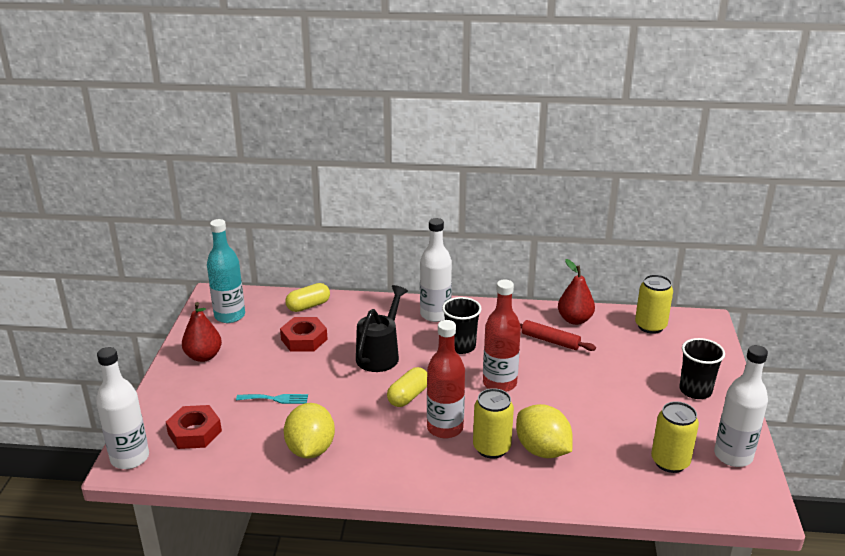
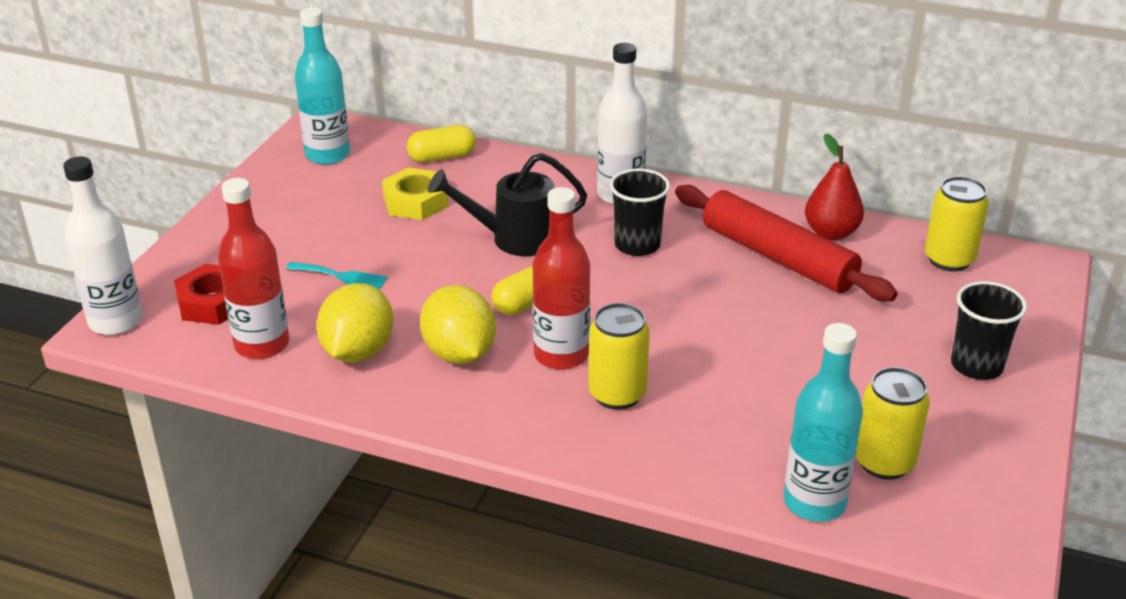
camera: 15 degrees right, 5 degrees up
red pear [182,302,222,362] -> none
red nut [280,317,328,352] -> yellow nut [382,167,449,220]
black watering can [356,285,408,372] -> black watering can turned 135 degrees counterclockwise [428,153,587,256]
red bottle [483,279,521,392] -> red bottle moved to [218,178,289,359]
yellow lemon [516,404,573,458] -> yellow lemon moved to [420,285,496,364]
red rolling pin [520,320,596,351] -> red rolling pin [675,185,897,301], size x1.82
white bottle [714,345,768,467] -> none
none -> turquoise bottle [784,323,863,522]

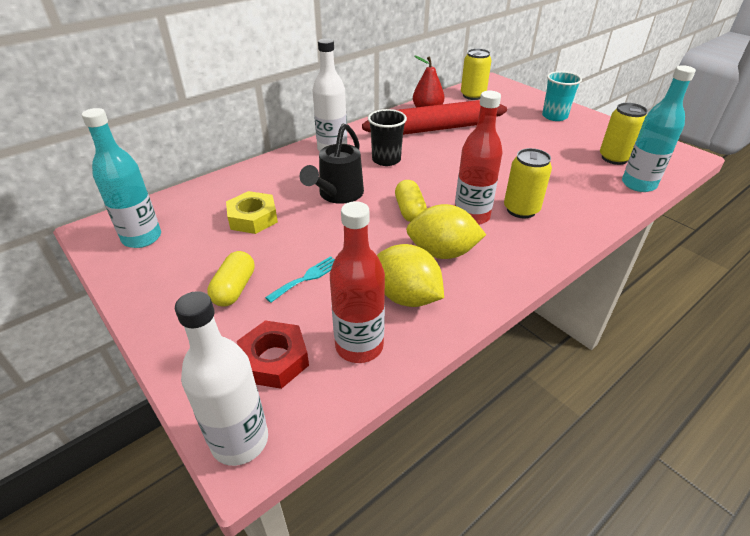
camera: 60 degrees left, 5 degrees up
yellow capsule [407,125,476,162] -> yellow capsule moved to [207,251,255,306]
black cup [951,281,1027,380] -> turquoise cup [542,71,582,121]

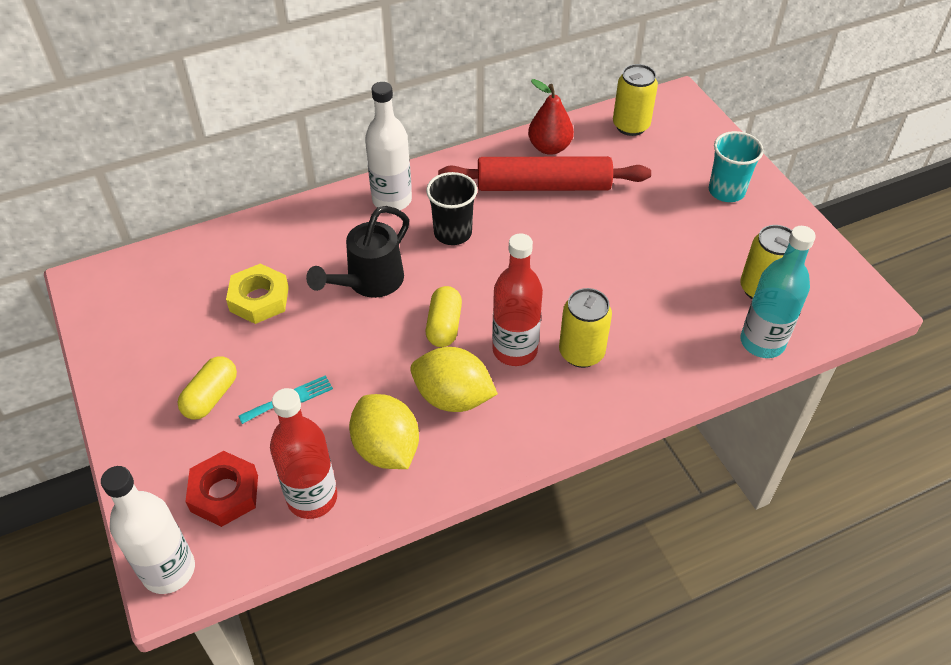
camera: 15 degrees right, 10 degrees up
turquoise bottle [82,108,161,248] -> none

